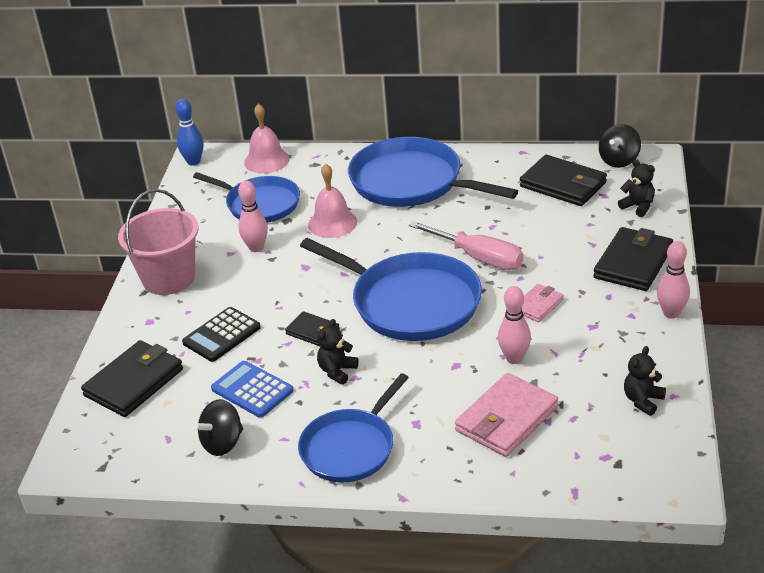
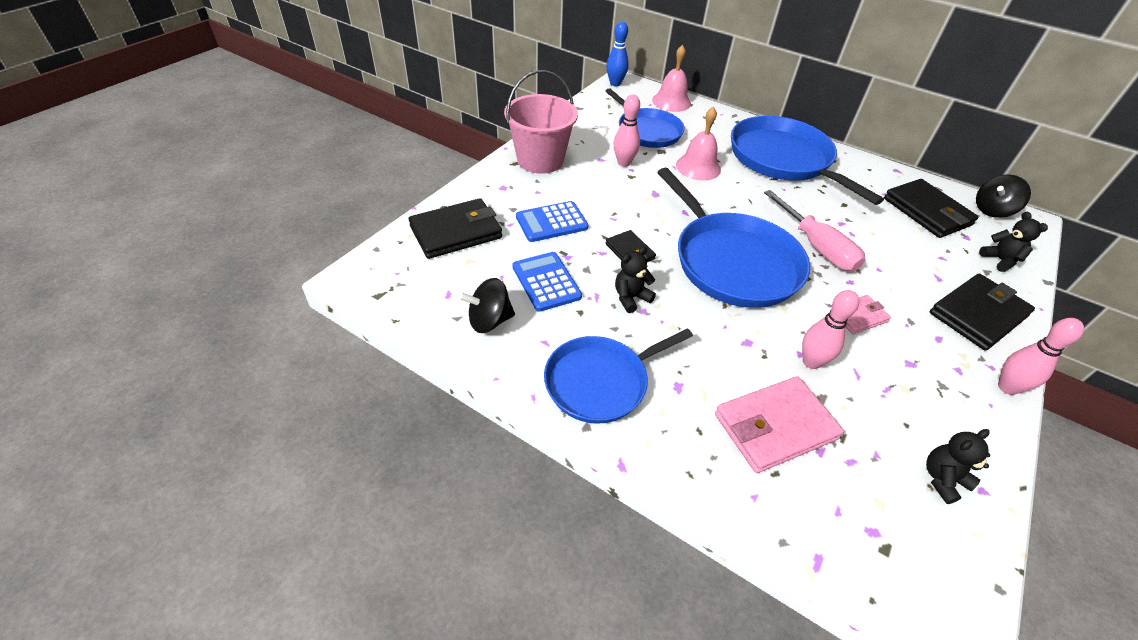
camera: 20 degrees right, 10 degrees up
black calculator [182,307,261,362] -> blue calculator [516,201,588,242]

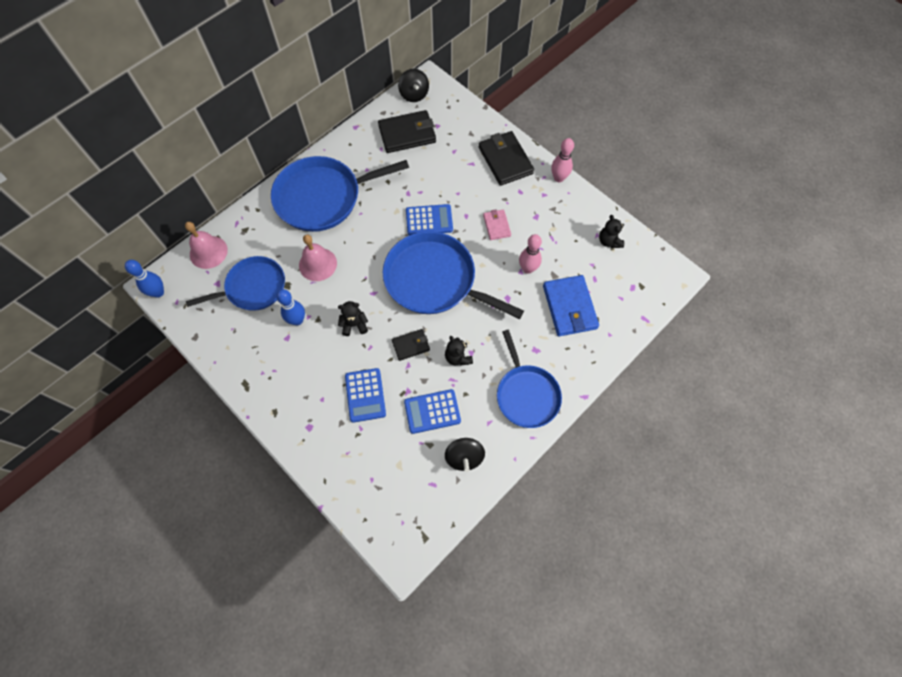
camera: 75 degrees left, 20 degrees up
black wallet [409,198,502,259] -> none
pink bucket [504,70,578,174] -> none
pink bowling pin [614,95,640,167] -> blue bowling pin [276,289,305,325]
blue pan [657,168,810,308] -> blue pan turned 135 degrees counterclockwise [383,231,524,319]
pink wallet [715,376,844,473] -> blue wallet [543,275,599,336]
pink screwdriver [764,190,865,271] -> blue calculator [406,204,453,235]
black teddy bear [979,212,1048,272] -> black teddy bear moved to [338,301,368,336]

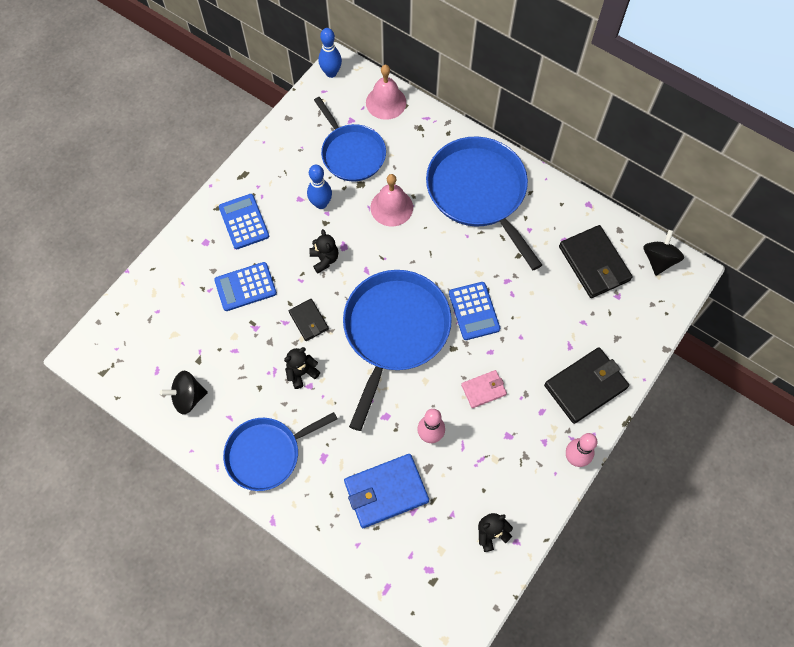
camera: 80 degrees right, 0 degrees up
black spinning top [398,69,429,102] -> black spinning top turned 135 degrees clockwise [643,230,684,276]
blue calculator [404,389,461,434] -> blue calculator moved to [219,194,269,249]

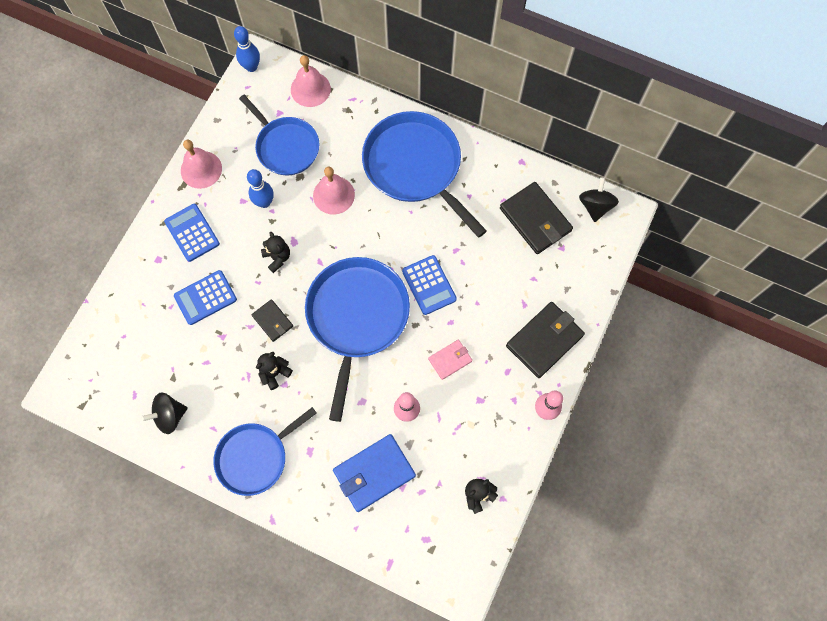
camera: 10 degrees left, 5 degrees up
none -> pink bell [181,140,222,189]

